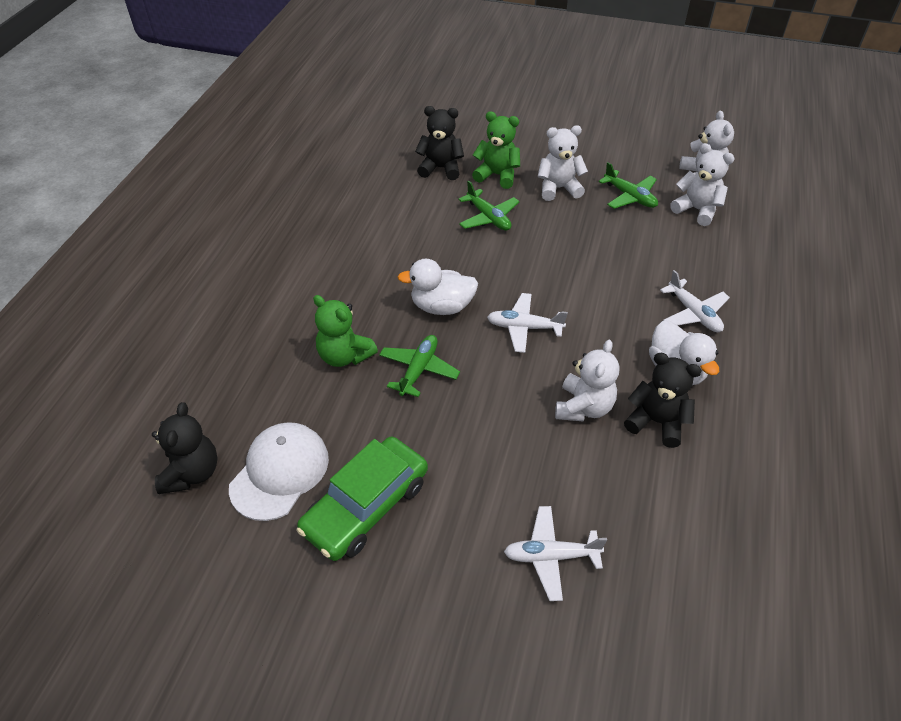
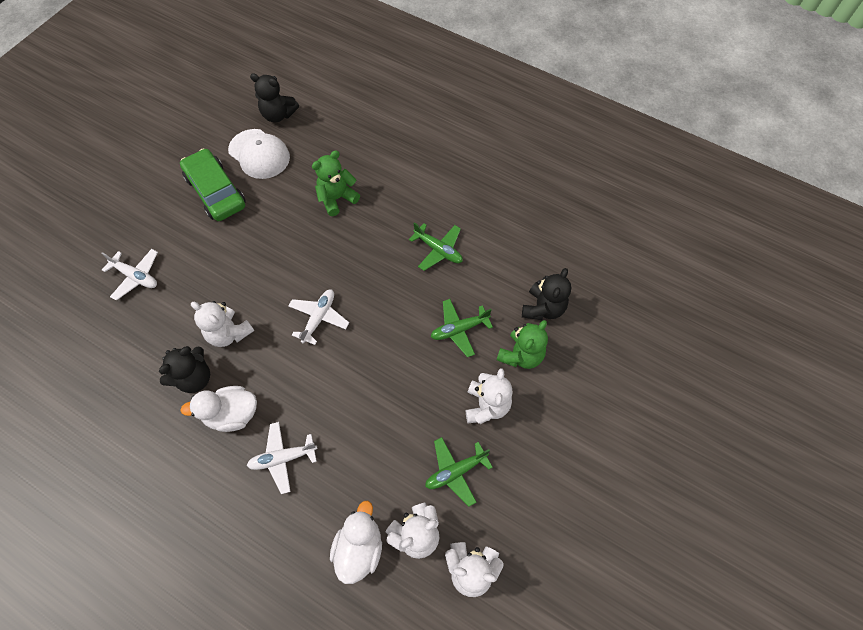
camera: 105 degrees right, 15 degrees up
green plane [379,335,460,397] -> green plane moved to [409,222,463,271]
white duck [398,258,478,315] -> white duck moved to [330,501,382,584]
white plane [504,506,607,601] -> white plane turned 105 degrees clockwise [101,249,158,301]

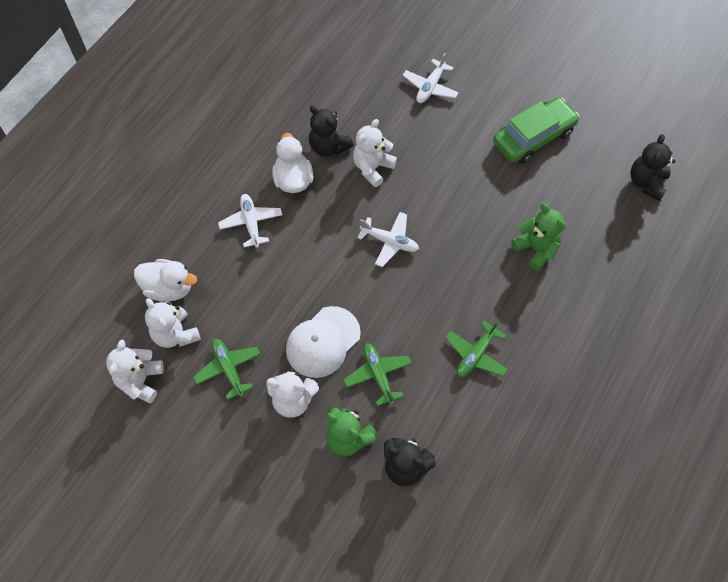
camera: 90 degrees right, 0 degrees up
white cap [228,129,290,179] -> white cap moved to [286,306,361,378]

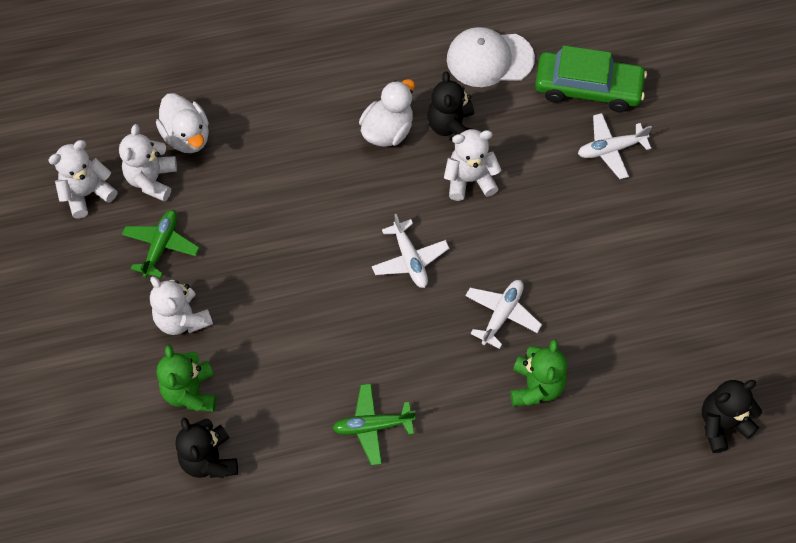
camera: 45 degrees right, 0 degrees up
white plane [218,194,282,248] -> white plane moved to [465,280,542,349]
white cap [286,306,361,378] -> white cap moved to [447,27,535,87]
green plane [344,343,412,406] -> none
green car [493,97,579,164] -> green car moved to [535,45,647,112]

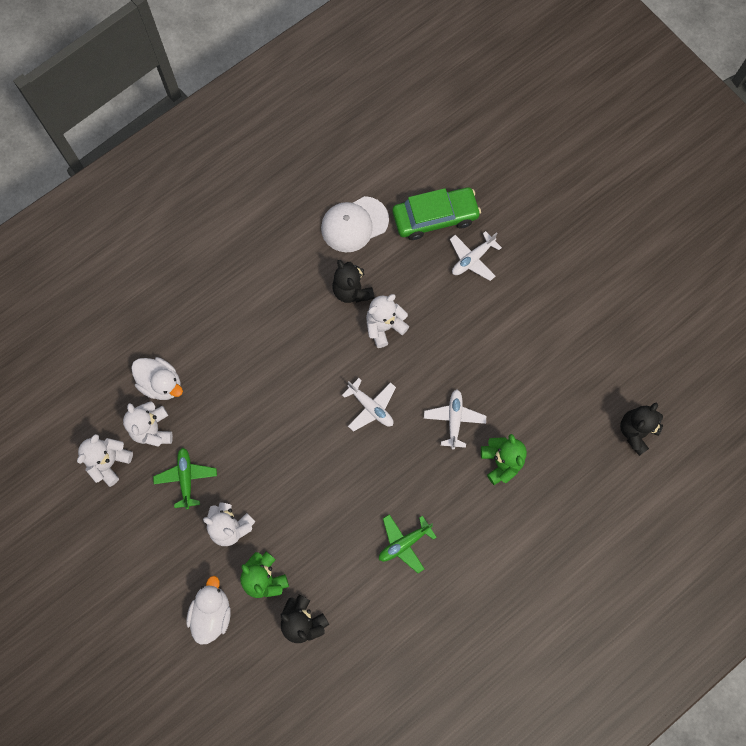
camera: 25 degrees left, 10 degrees up
white duck [359,79,415,147] -> white duck moved to [186,576,231,645]

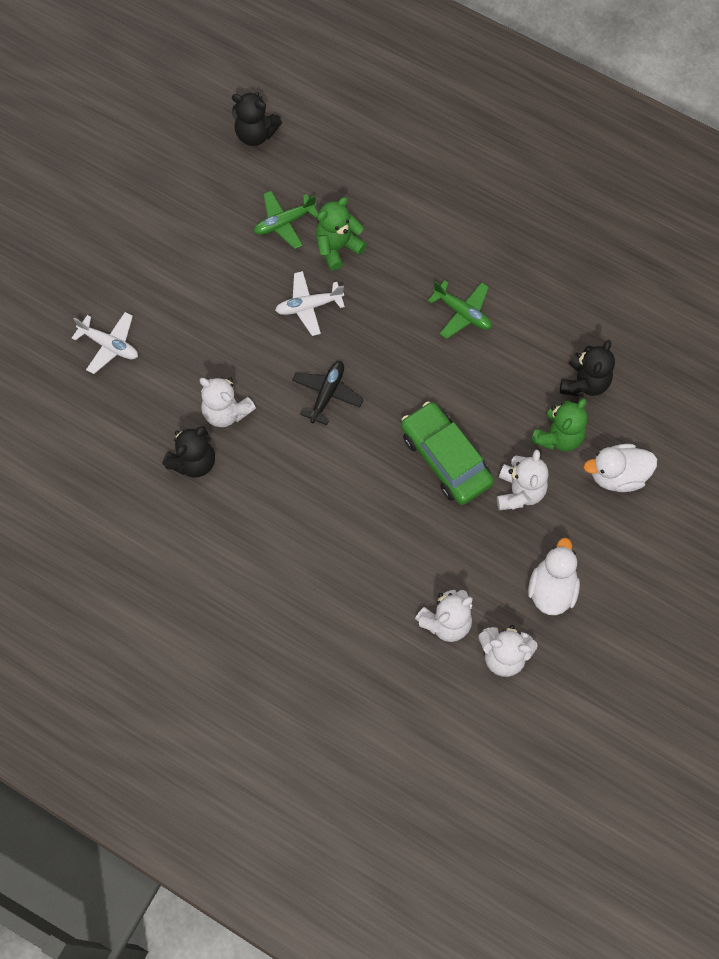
camera: 110 degrees left, 5 degrees down
white duck [131,357,183,400] -> white duck moved to [528,538,580,615]
green plane [153,448,217,509] -> green plane moved to [254,191,318,249]
white cap [321,196,389,252] -> none
white plane [342,378,396,432] -> black plane [292,361,364,425]
green car [392,187,481,240] -> green car moved to [401,402,494,505]

